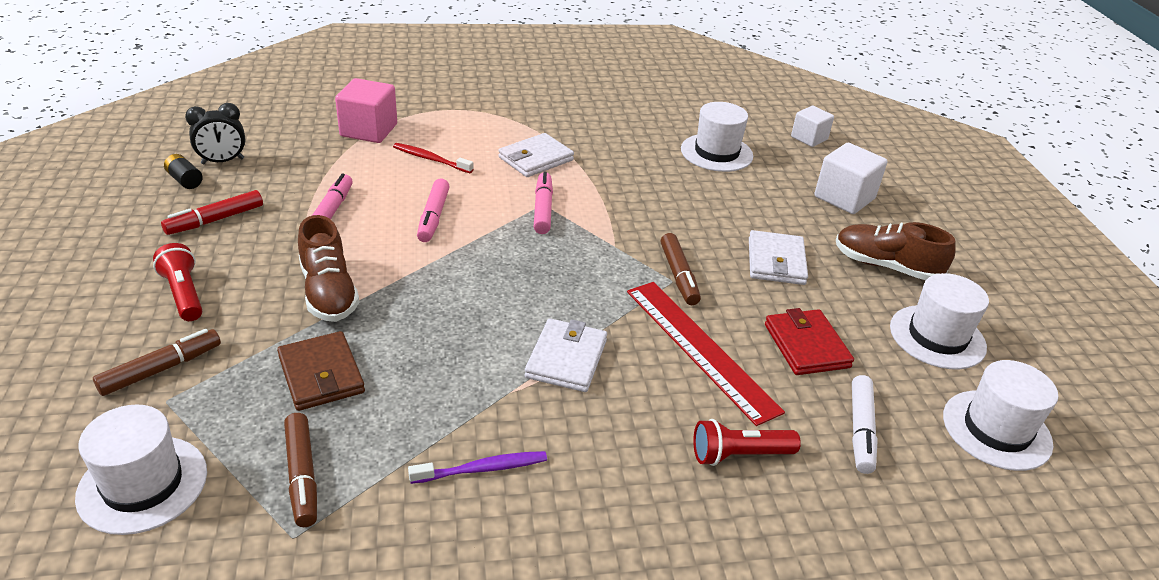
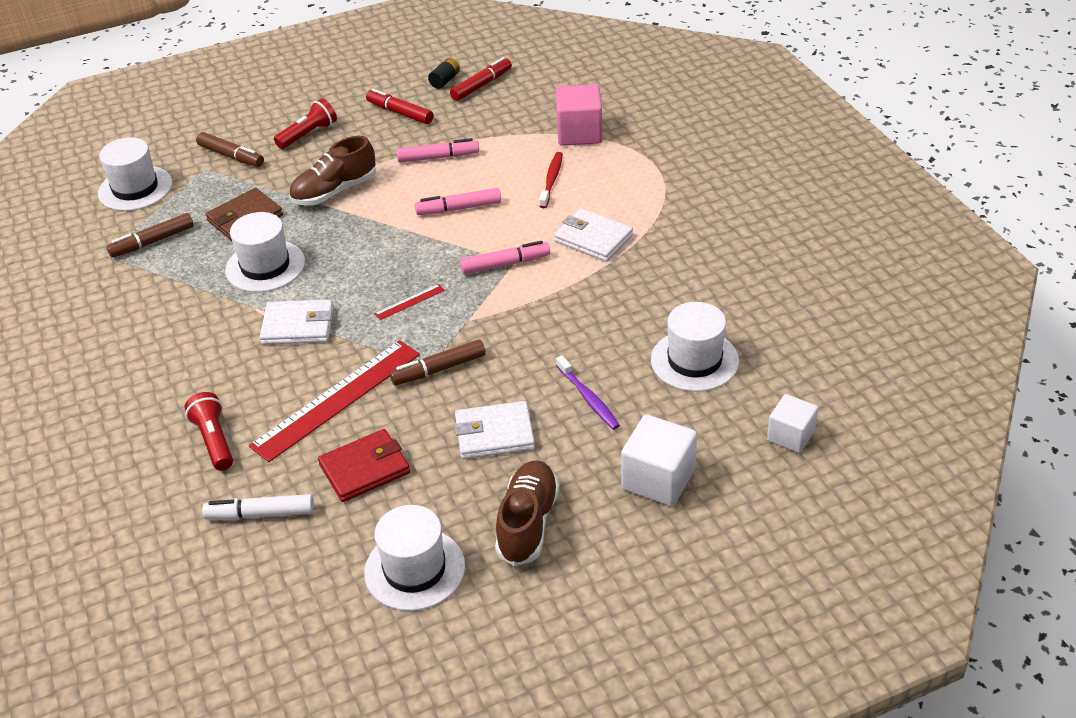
camera: 80 degrees right, 5 degrees up
black clock [185,103,246,164] -> red marker [450,57,512,101]
purple toothbrush [408,451,547,484] -> purple toothbrush moved to [556,355,620,430]
white hat [943,360,1058,471] -> white hat moved to [225,212,305,292]
none -> red ruler [374,284,445,320]

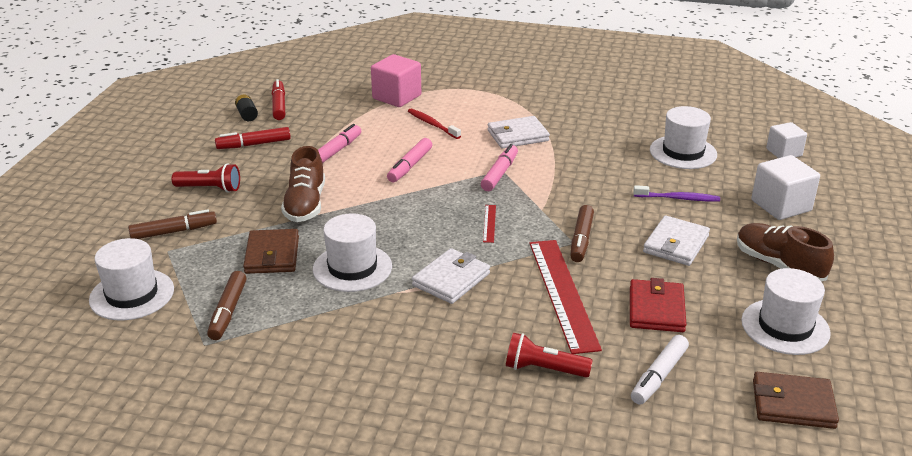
camera: 55 degrees left, 10 degrees down
red flashlight [274,98,337,149] -> red flashlight turned 105 degrees clockwise [172,163,240,193]
none -> brown wallet [753,372,839,429]

